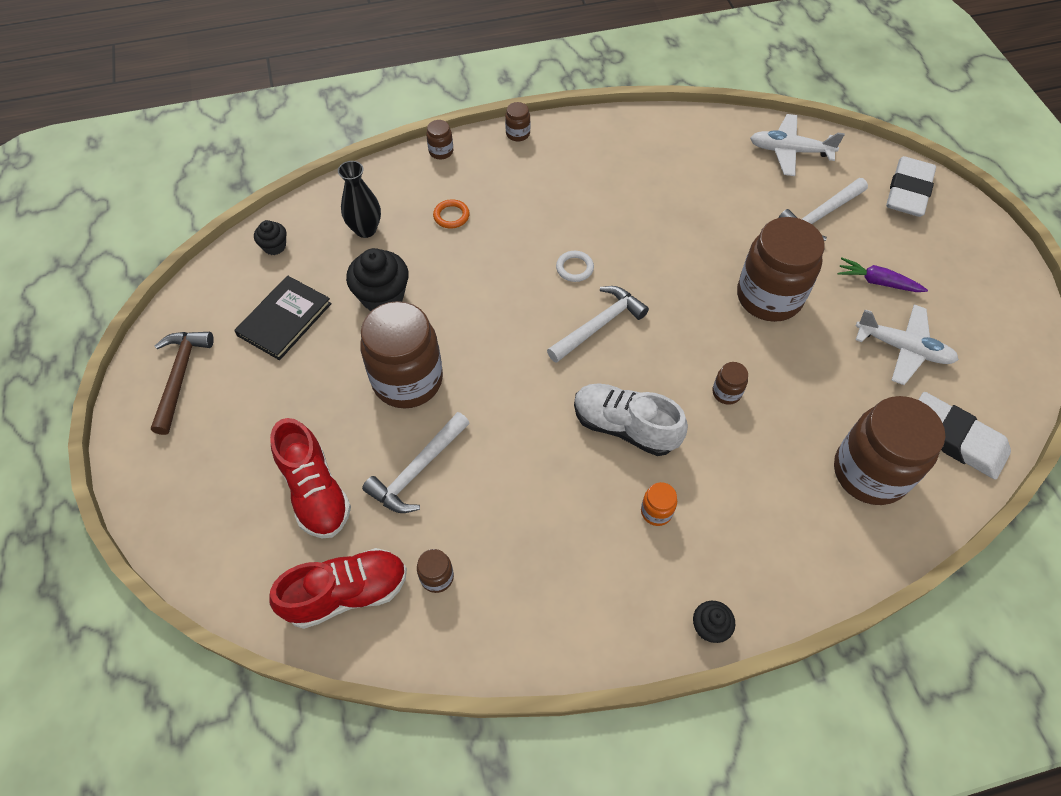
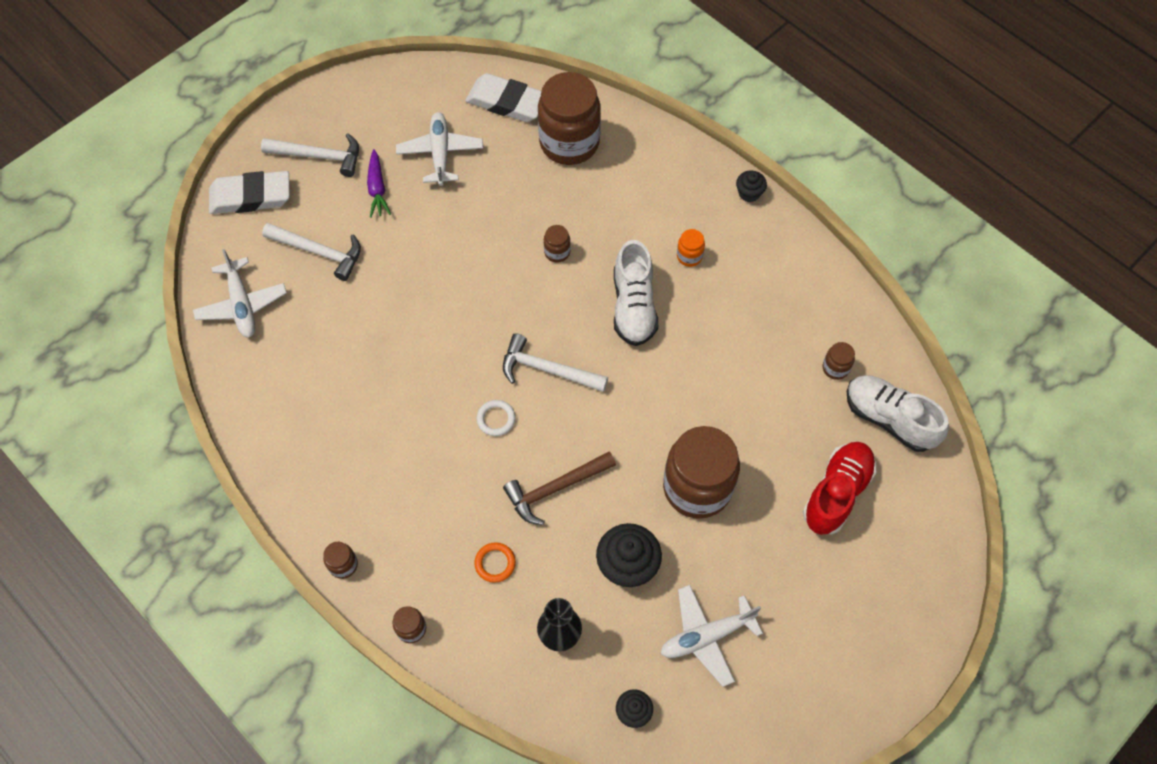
camera: 120 degrees left, 5 degrees up
brown hammer [151,332,214,435] -> brown hammer moved to [503,452,616,525]
black book [234,276,332,360] -> white plane [661,585,763,687]
red shoe [269,548,407,629] -> white shoe [847,375,949,452]
white hammer [362,412,470,513] -> white hammer moved to [261,133,359,177]
brown jar [737,217,825,322] -> none
white eraser [918,392,1011,480] -> white eraser turned 75 degrees counterclockwise [465,73,541,122]

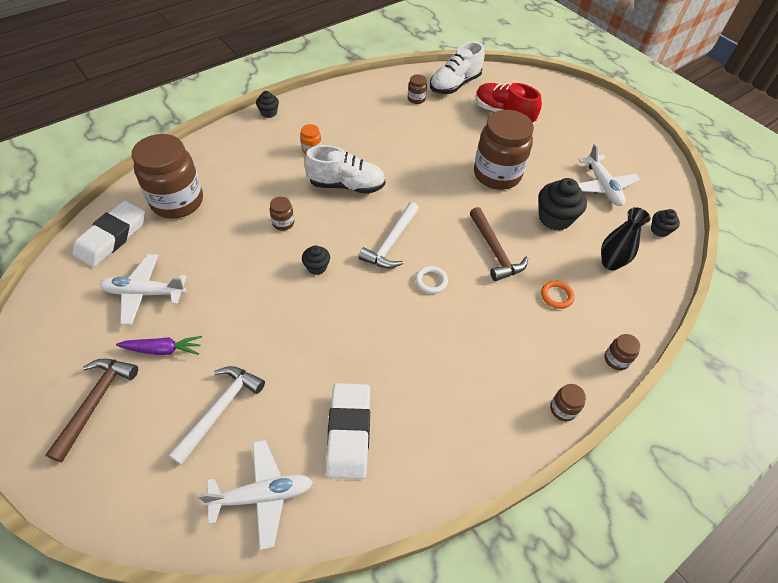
camera: 85 degrees left, 10 degrees down
white eraser [209,171,290,214] -> white eraser moved to [326,383,370,479]
white hammer [261,133,359,177] -> brown hammer [46,359,138,462]
none -> black cupcake [302,245,330,275]

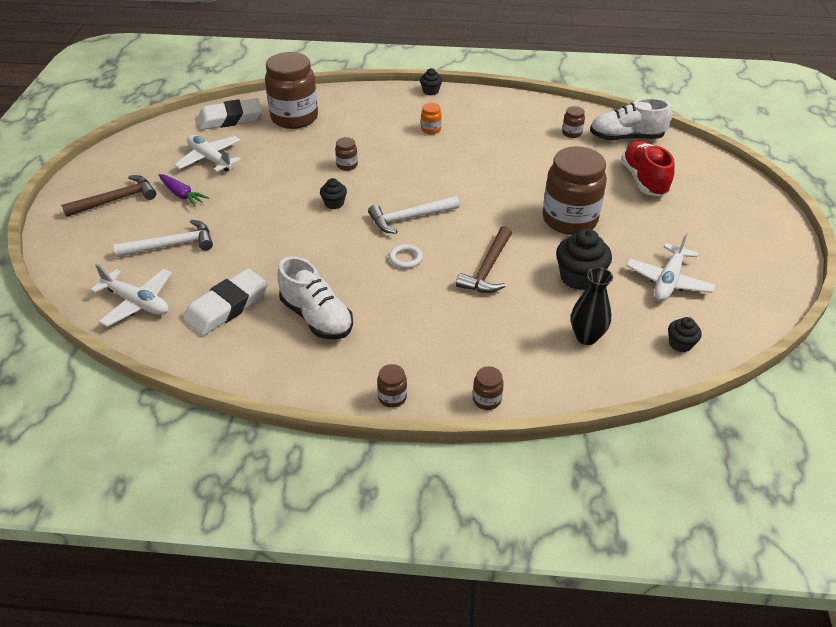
camera: 45 degrees right, 10 degrees down
white shoe [304,145,385,194] -> white shoe moved to [277,256,353,339]
orange ring [541,280,575,309] -> none

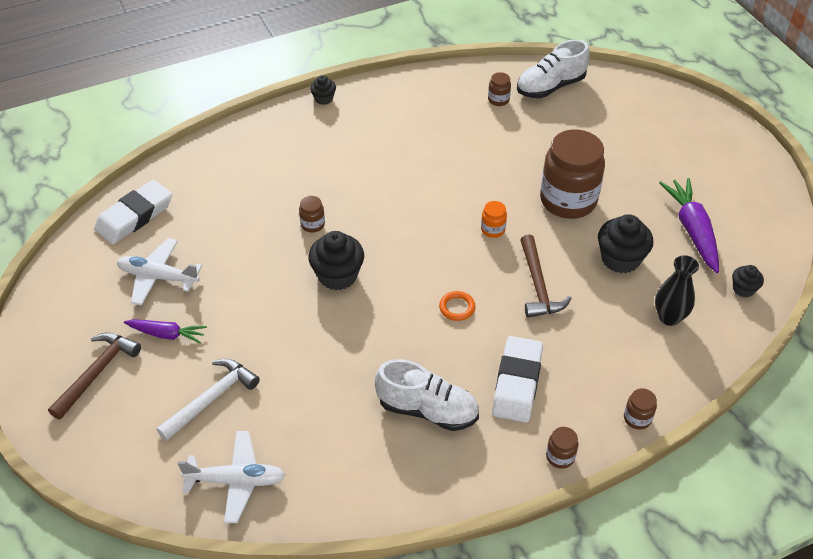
camera: 30 degrees left, 5 degrees up
white eraser [183,269,268,336] -> white eraser moved to [492,336,543,423]
brown jar [265,52,318,129] -> none
black cupcake [320,178,347,209] -> black cupcake [308,231,364,291], size x1.82
white hammer [368,196,459,234] -> none
white ring [389,244,423,269] -> orange ring [439,291,475,321]
orange jar [421,103,442,134] -> orange jar moved to [481,201,507,238]
red shoe [621,141,675,197] -> none
white plane [626,232,715,301] -> purple carrot [659,178,719,273]

